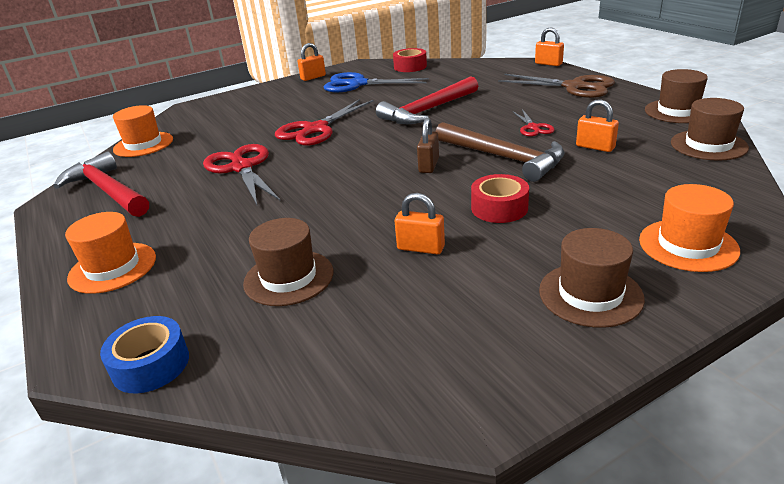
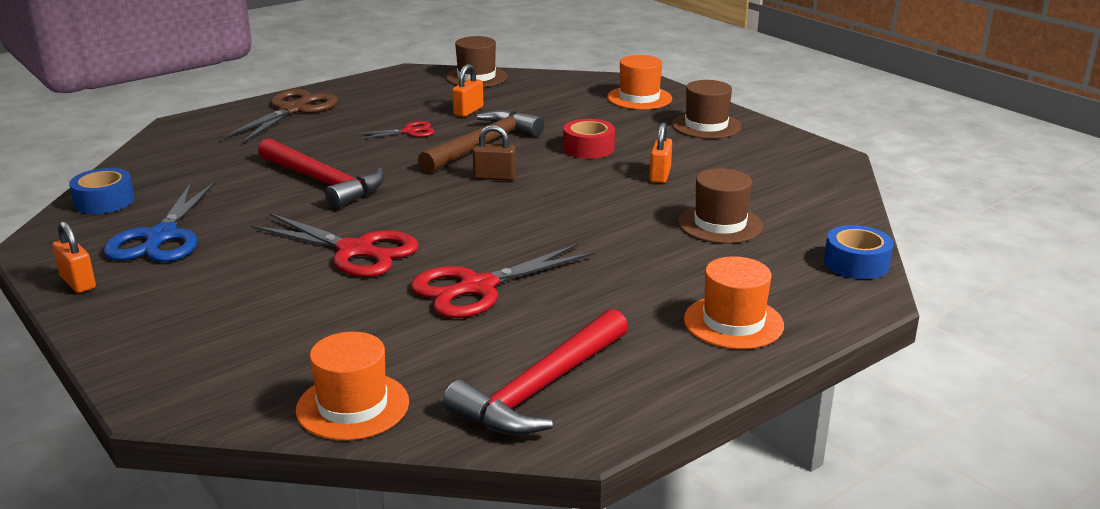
camera: 100 degrees left, 5 degrees down
red tape [393,48,427,72] -> blue tape [69,168,135,214]
orange padlock [535,27,564,66] -> none
brown hat [645,69,708,123] -> none

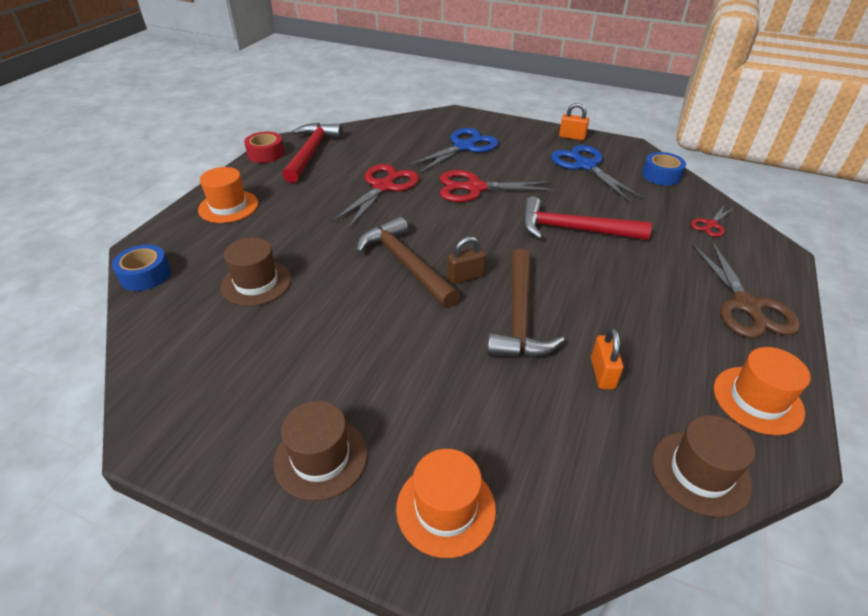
camera: 150 degrees right, 15 degrees up
orange hat [296,332,409,440] -> orange hat moved to [714,347,811,435]
red scissors [356,121,435,139] -> red scissors moved to [691,205,734,237]
red tape [563,119,615,159] -> red tape moved to [244,132,284,163]
orange padlock [650,123,672,183] -> none
none -> brown hammer [356,216,460,308]
none -> blue scissors [407,128,499,174]

